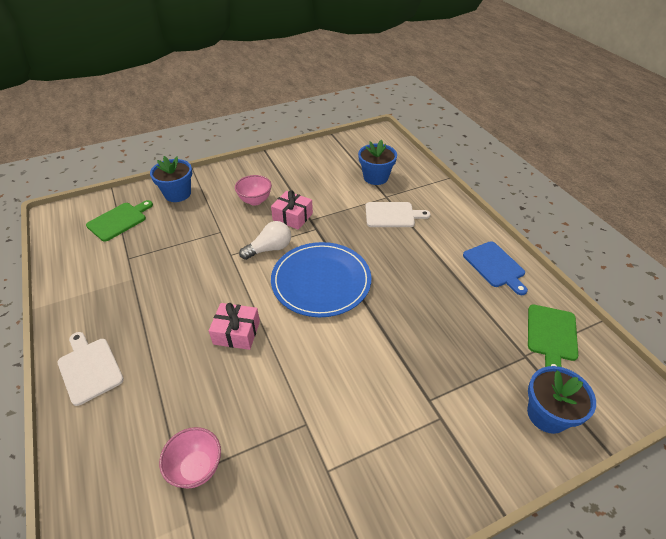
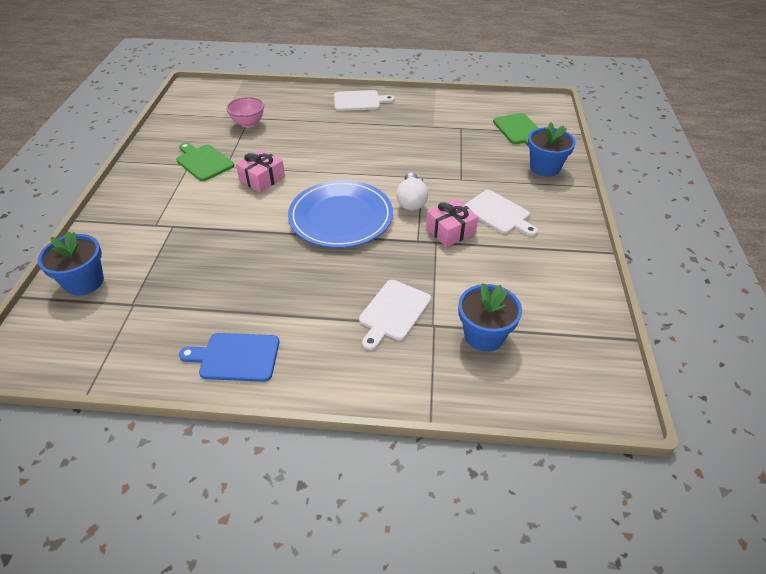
camera: 120 degrees right, 0 degrees up
pink gift [209,303,260,350] -> pink gift moved to [236,149,285,193]
pink bowl [235,175,272,206] -> white cutting board [464,190,538,236]
green cutting board [528,304,578,367] -> green cutting board moved to [176,143,234,181]

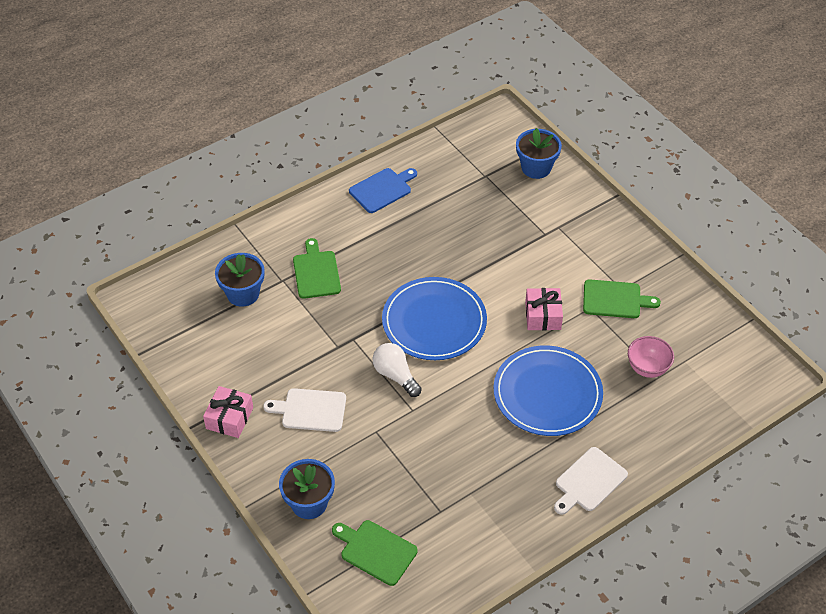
camera: 140 degrees right, 5 degrees up
white cutting board [359,280,431,350] -> green cutting board [293,238,341,299]
pink gift [426,199,479,247] -> pink gift moved to [203,386,253,438]
none -> blue plate [493,346,603,436]

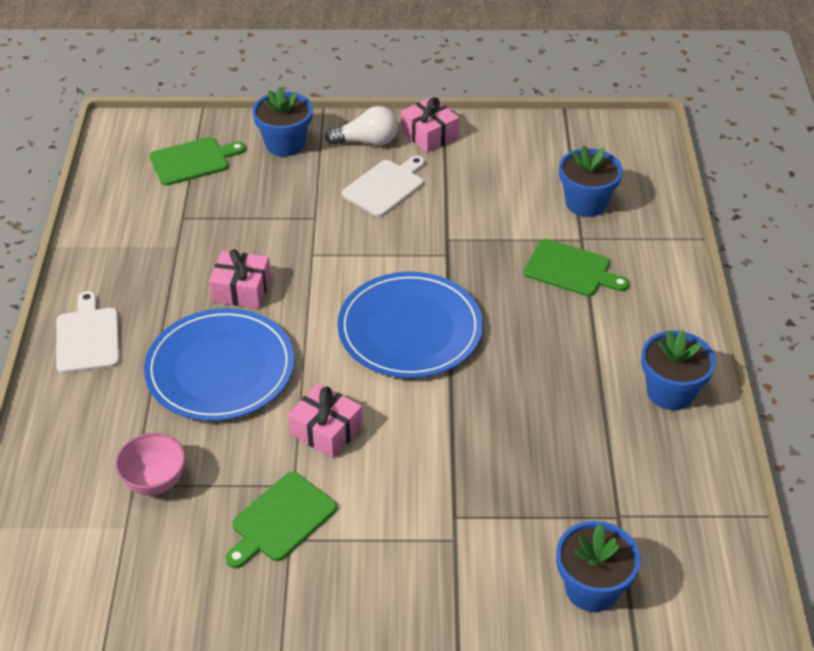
camera: 125 degrees right, 5 degrees down
blue cutting board [349,168,417,213] -> blue flower pot [641,330,716,410]
white light bulb [373,343,422,397] -> white light bulb moved to [325,106,398,145]
none -> pink gift [209,249,271,308]

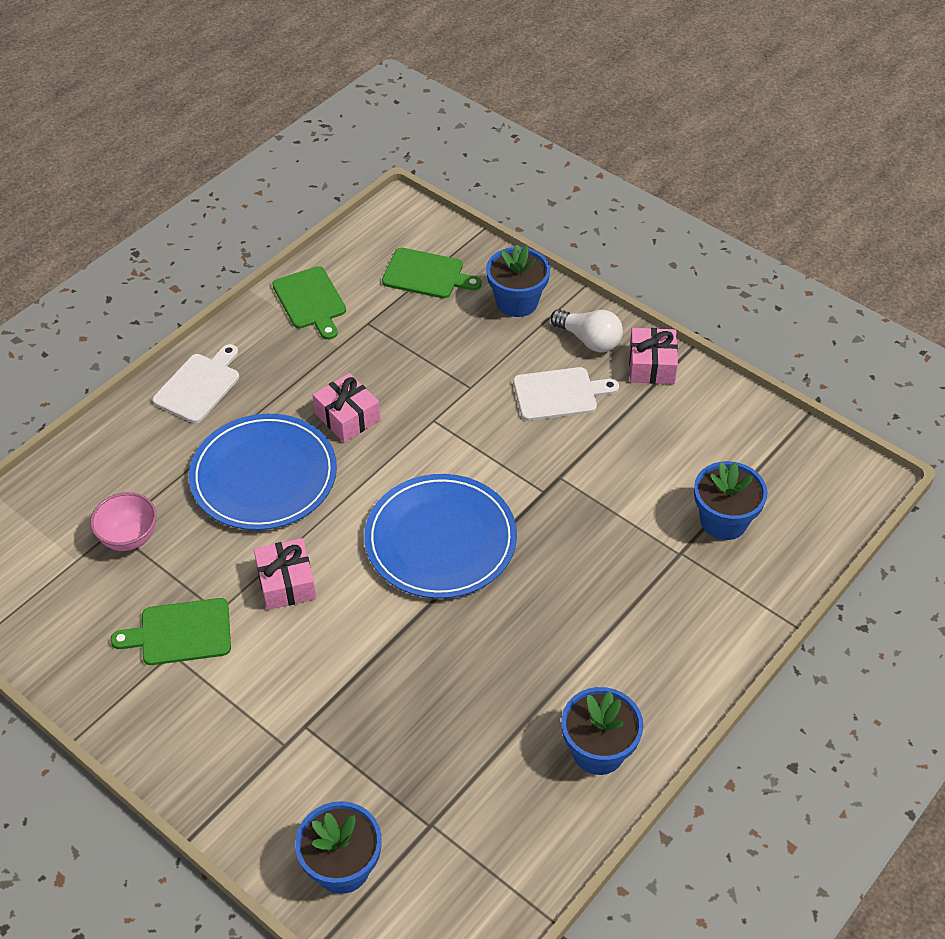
camera: 40 degrees right, 5 degrees up
green cutting board [523,239,629,296] -> green cutting board moved to [272,266,346,340]

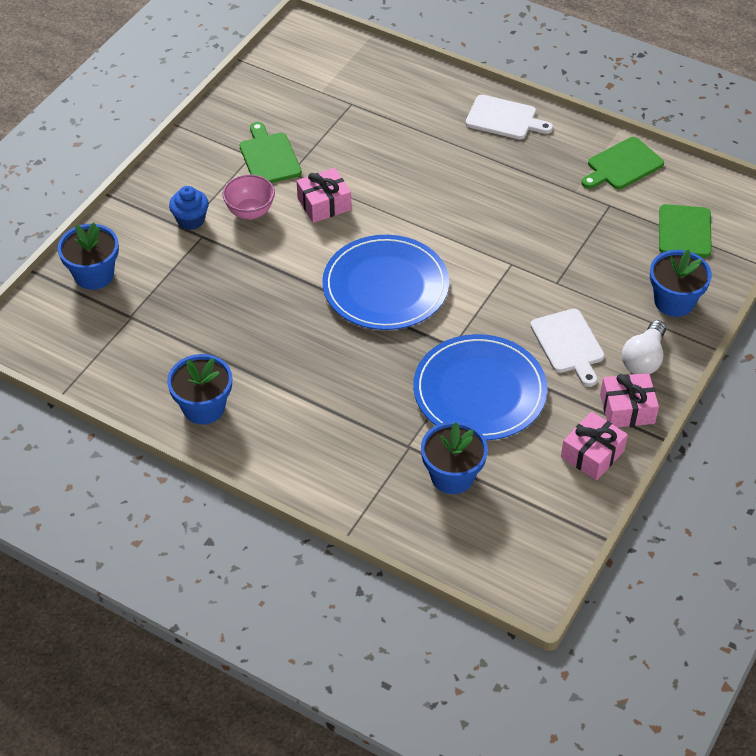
camera: 80 degrees right, 0 degrees up
pink bowl [90,492,157,551] -> pink bowl moved to [223,175,275,219]
blue plate [189,414,337,530] -> blue plate moved to [413,334,547,441]
pink gift [313,373,380,442] -> pink gift moved to [561,412,628,481]
none -> blue cupcake [169,186,209,230]

